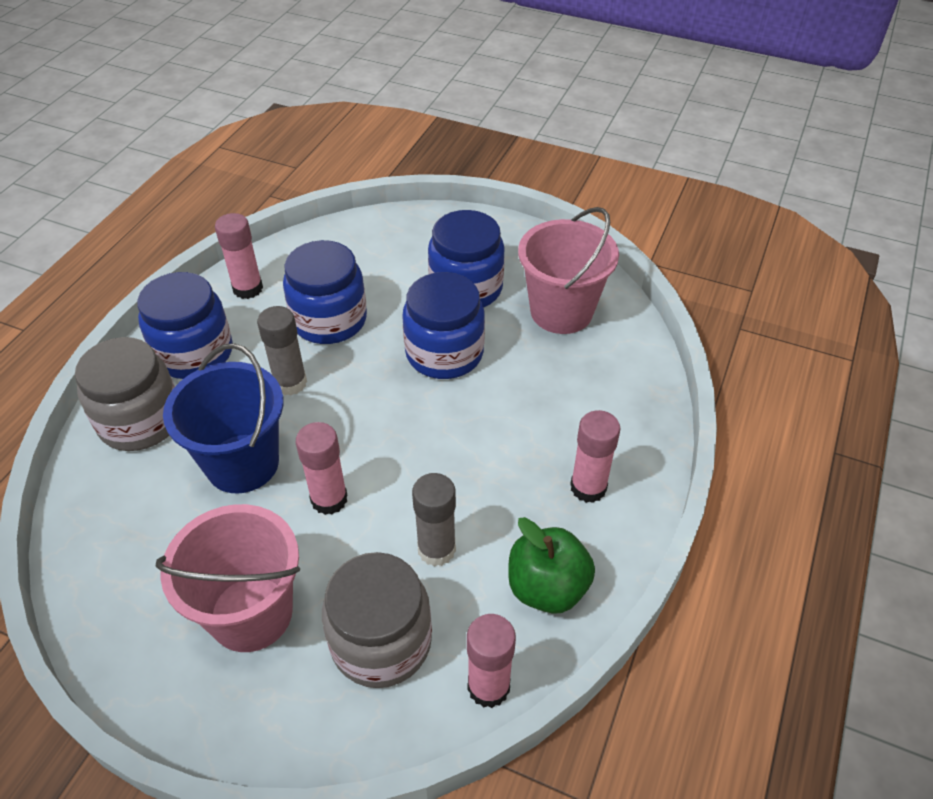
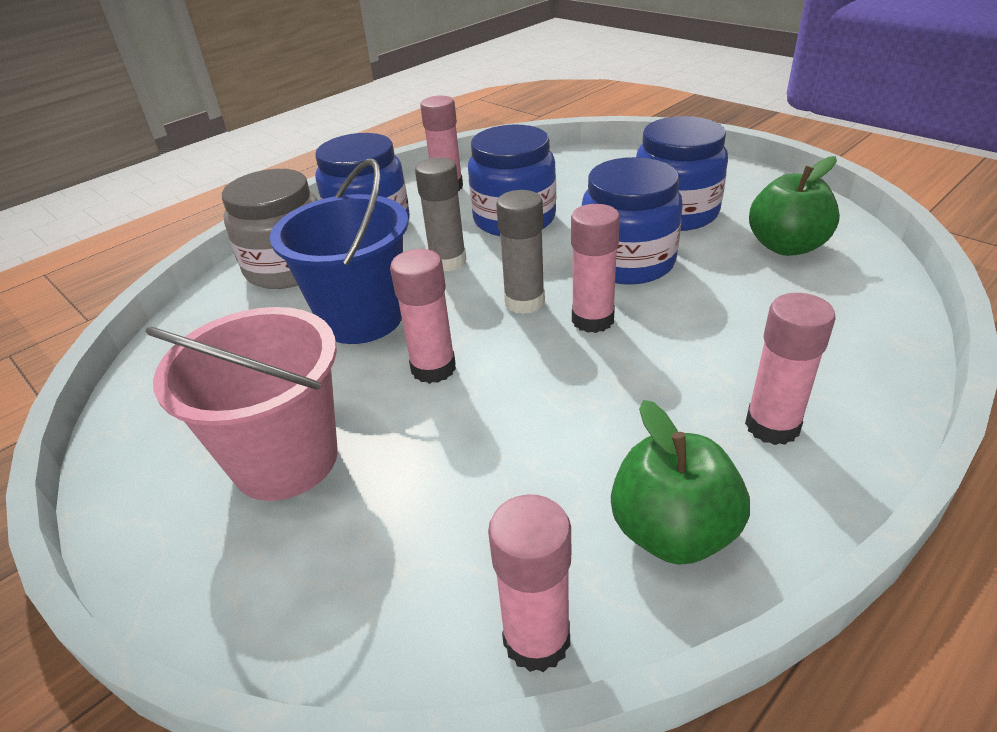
camera: 25 degrees right, 10 degrees down
grey jar [322,552,432,688] -> none
grey glue stick [412,473,456,567] -> grey glue stick moved to [496,190,545,314]
pink bucket [518,207,619,334] -> green apple [749,156,840,256]
none -> pink glue stick [571,204,620,333]

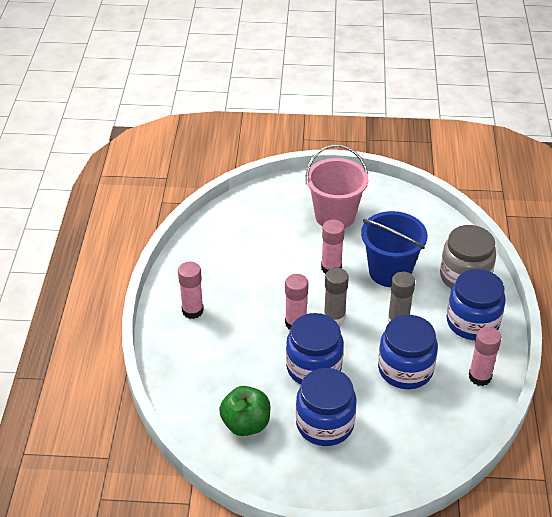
camera: 135 degrees right, 5 degrees up
pink glue stick [488,494,571,672] -> none
green apple [611,400,750,565] -> none

